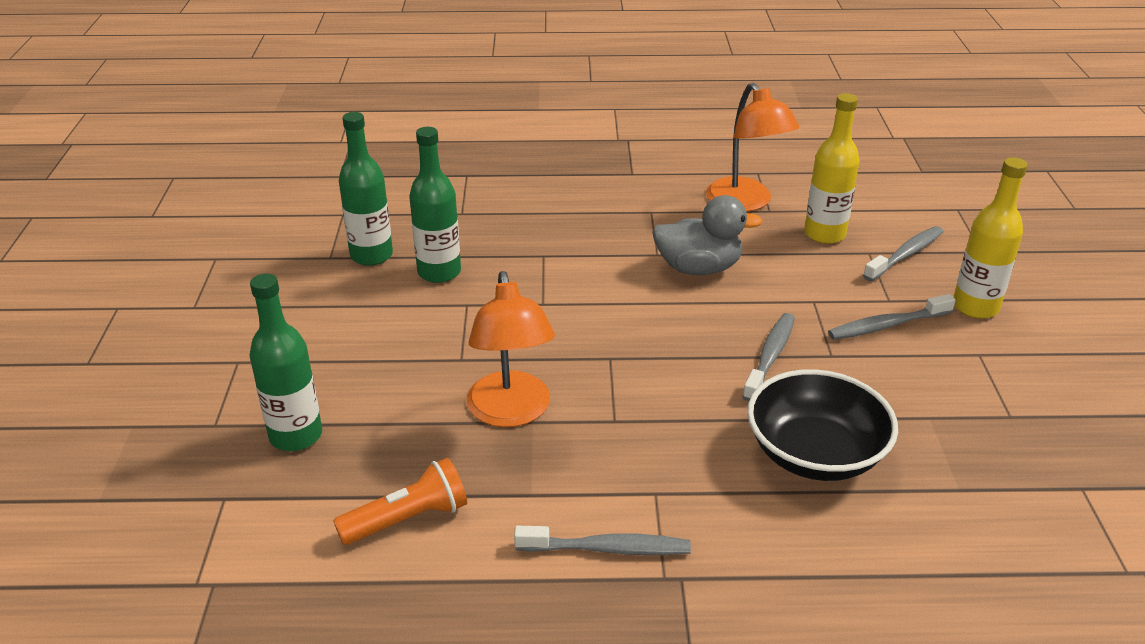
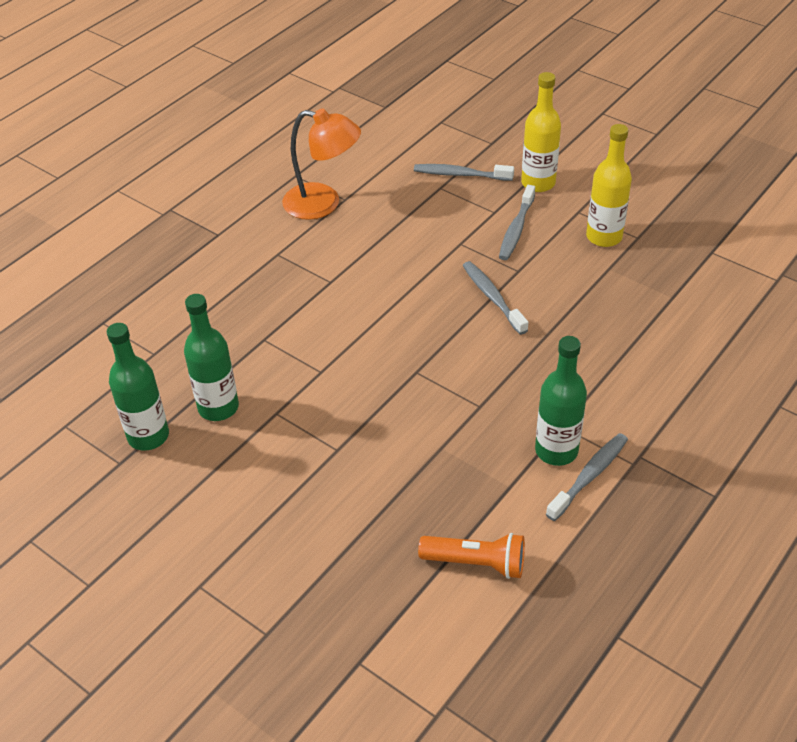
camera: 50 degrees left, 10 degrees up
green bottle [249,273,322,451] -> green bottle moved to [535,336,587,466]
orange flashlight [333,458,467,545] -> orange flashlight turned 90 degrees clockwise [418,533,525,579]
orange lamp [467,271,555,427] -> none
grey duck [652,195,763,275] -> none
black bowl [747,369,898,481] -> none
yellow bottle [804,93,860,244] -> yellow bottle moved to [586,124,632,247]
grey toothbrush [863,226,944,281] -> grey toothbrush turned 75 degrees counterclockwise [414,164,514,181]

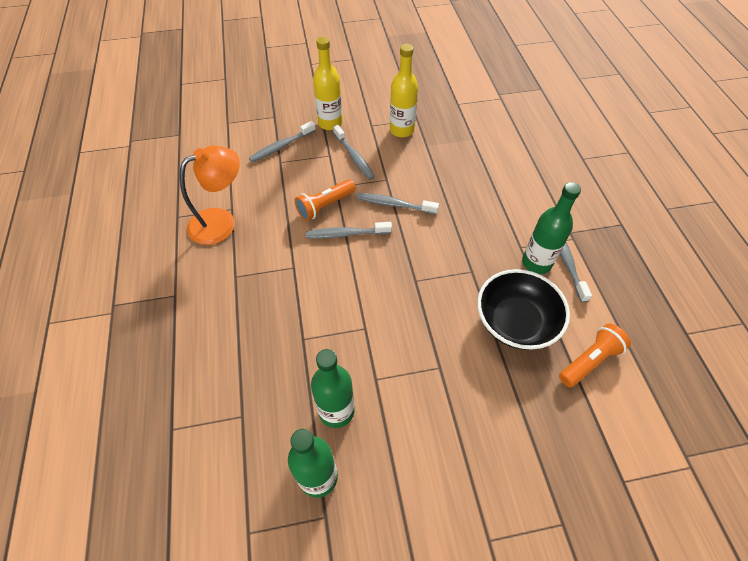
camera: 50 degrees left, 10 degrees up
none -> orange flashlight [295,179,356,221]
none -> grey toothbrush [306,222,392,239]
none -> black bowl [477,269,570,350]

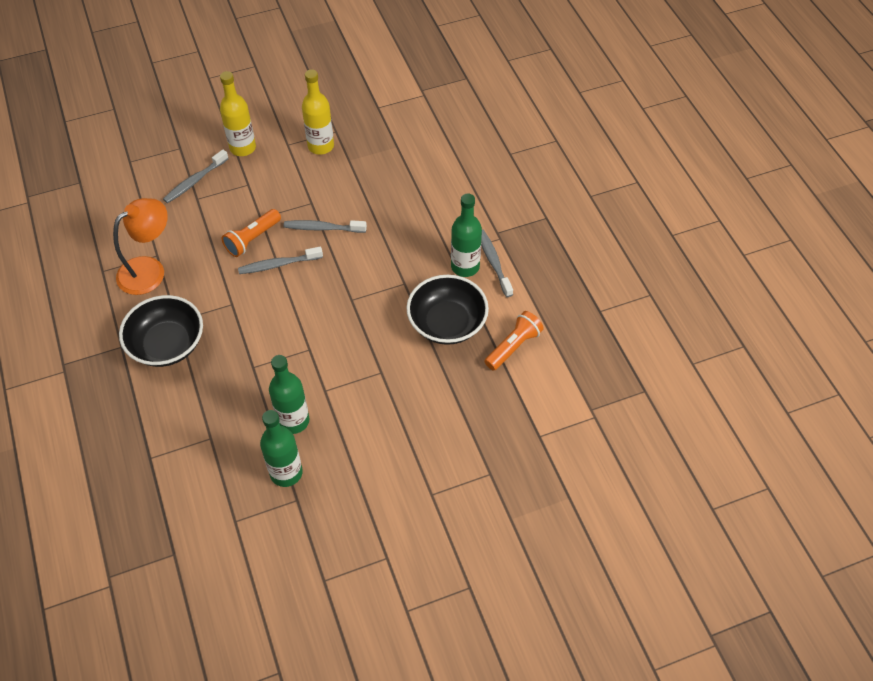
camera: 10 degrees left, 0 degrees up
grey toothbrush [333,125,375,180] -> none
none -> black bowl [119,295,203,367]

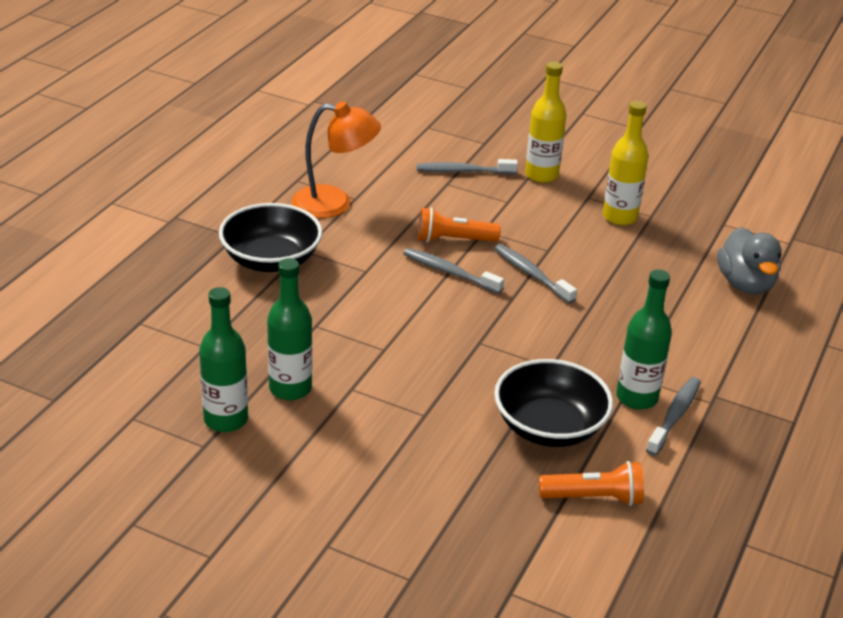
camera: 45 degrees right, 20 degrees down
none -> grey duck [717,227,782,294]

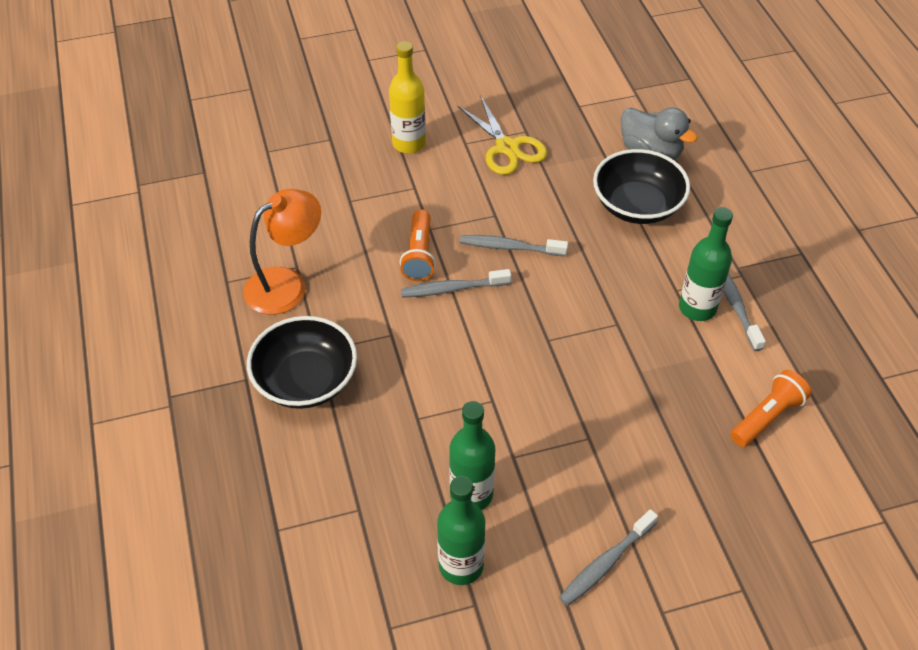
camera: 40 degrees left, 15 degrees up
grey toothbrush [417,159,518,174] -> grey toothbrush moved to [559,509,658,606]
orange flashlight [418,207,501,243] -> orange flashlight turned 45 degrees counterclockwise [400,210,436,281]
black bowl [494,359,613,447] -> black bowl moved to [593,149,690,224]
yellow bottle [603,101,649,225] -> yellow scissors [457,95,547,175]

